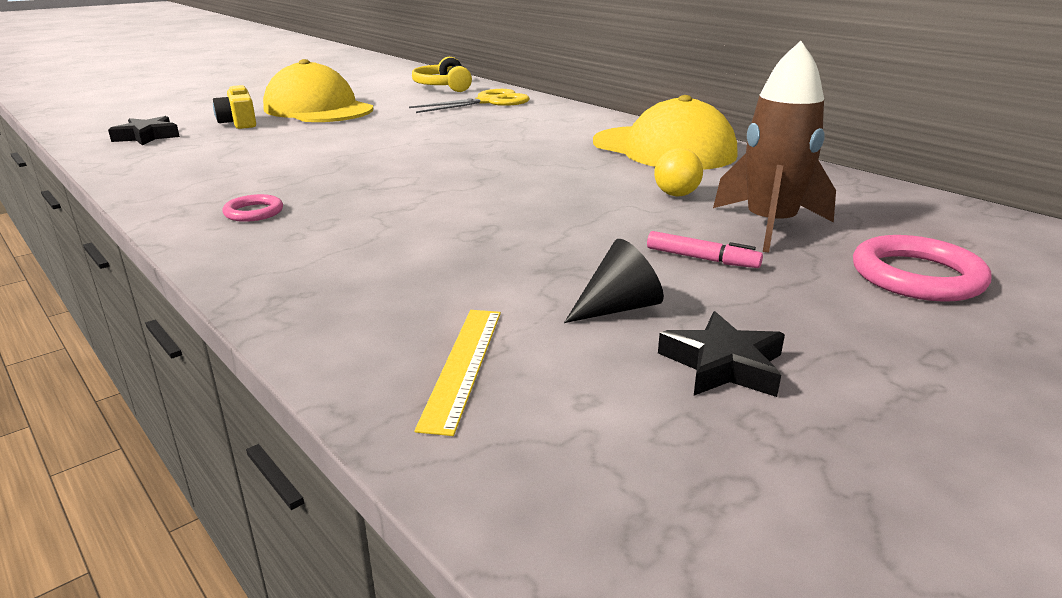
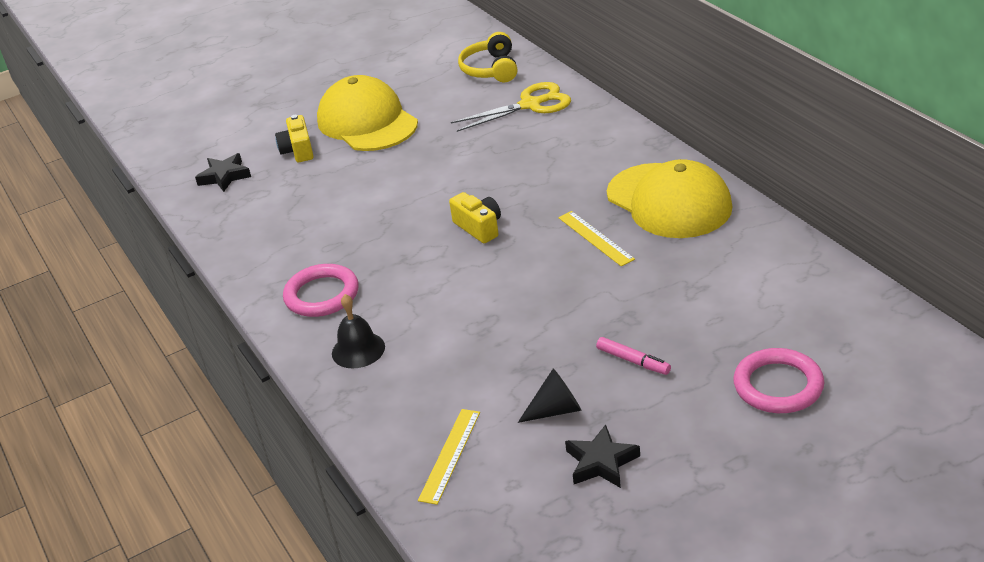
camera: 15 degrees right, 10 degrees up
pink ring [222,194,283,222] -> pink ring [283,264,359,317], size x1.78
yellow ball [654,148,703,196] -> none
brown rocket [713,41,836,253] -> none
none -> black bell [332,294,385,369]
none -> yellow camera [449,192,501,243]
none -> yellow ruler [558,211,635,267]

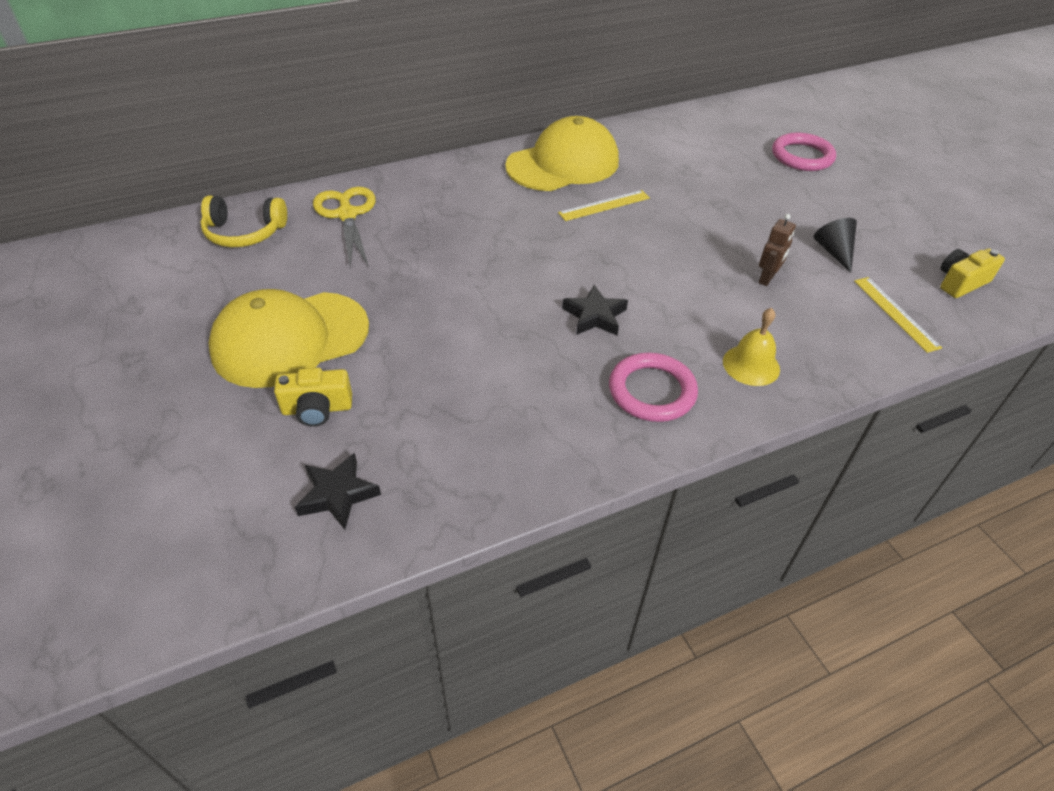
camera: 90 degrees left, 10 degrees up
black bell [332,294,385,369] -> yellow bell [723,308,780,386]
yellow ruler [418,409,480,505] -> yellow ruler turned 45 degrees clockwise [854,277,942,353]
yellow camera [449,192,501,243] -> yellow camera moved to [940,248,1005,298]
black star [565,424,640,488] -> black star moved to [562,285,628,335]
pink marker [596,337,671,375] -> none
none -> brown robot [759,214,796,286]

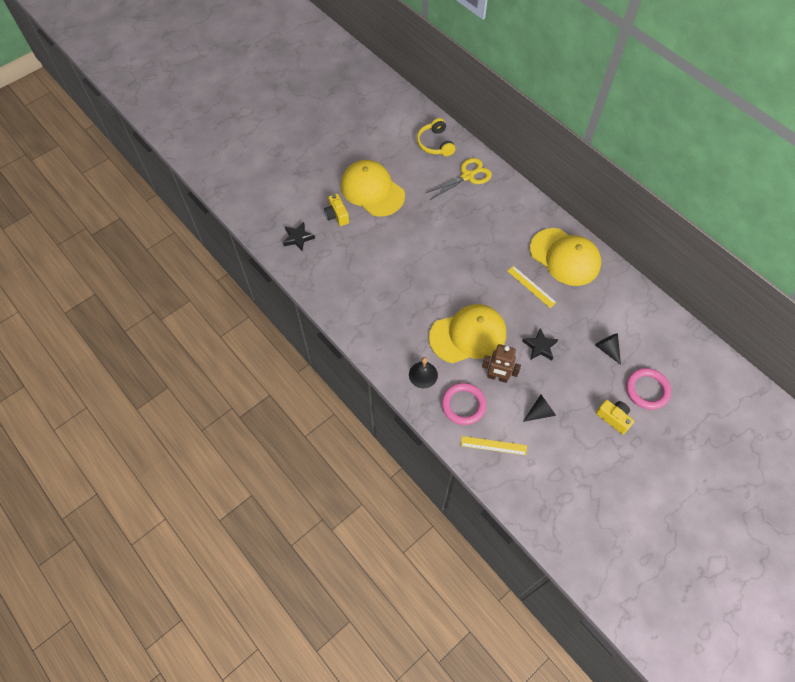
camera: 75 degrees right, 15 degrees up
black star [562,285,628,335] -> black star moved to [522,328,558,360]
pink ring [609,353,698,422] -> pink ring moved to [442,383,487,425]
yellow bell [723,308,780,386] -> black bell [409,357,438,388]
brown robot [759,214,796,286] -> brown robot [482,344,521,383], size x1.51
yellow ruler [854,277,942,353] -> yellow ruler turned 45 degrees clockwise [461,436,527,455]
yellow camera [940,248,1005,298] -> yellow camera moved to [596,400,634,434]
none -> yellow cap [429,304,506,363]
none -> black cone [595,333,621,365]

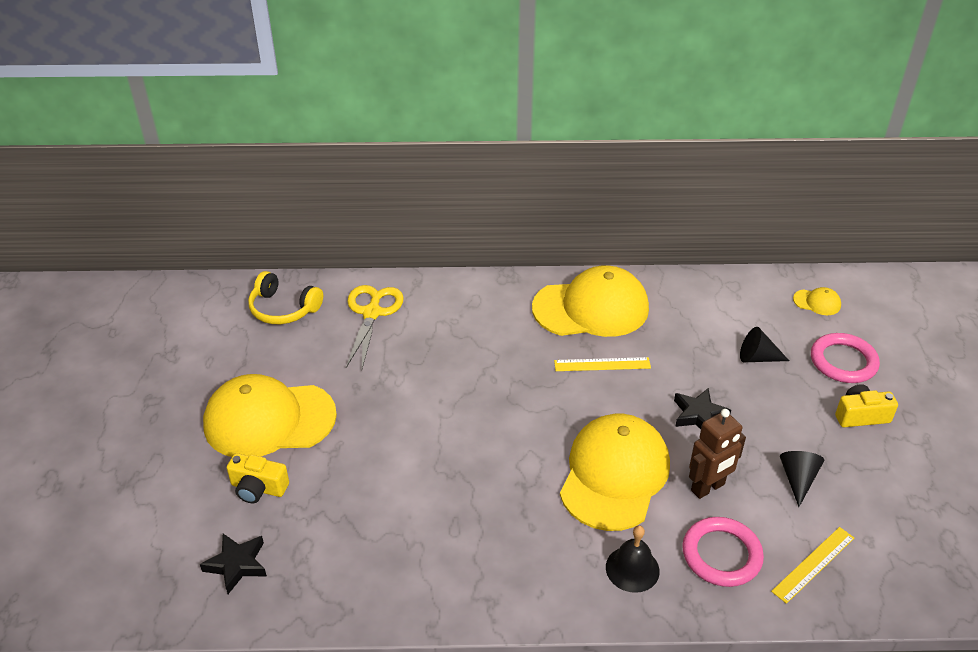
camera: 50 degrees left, 20 degrees down
none -> yellow cap [793,287,841,315]

